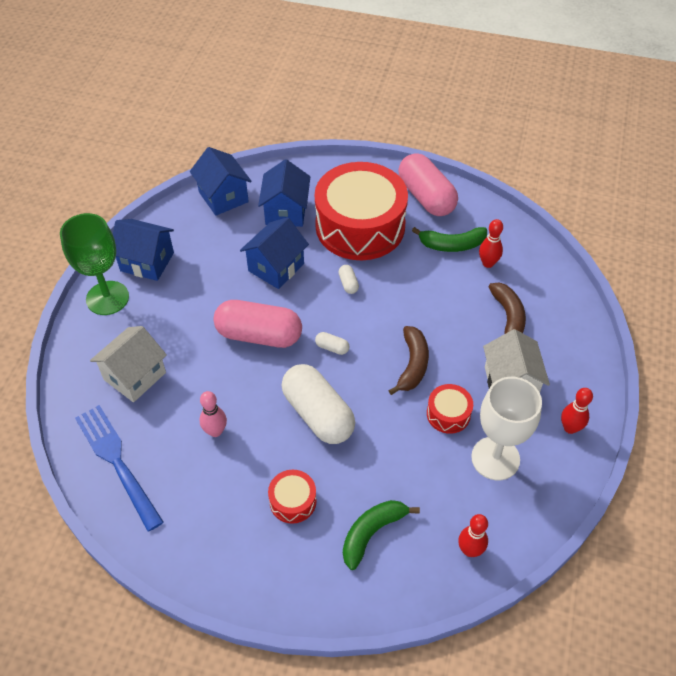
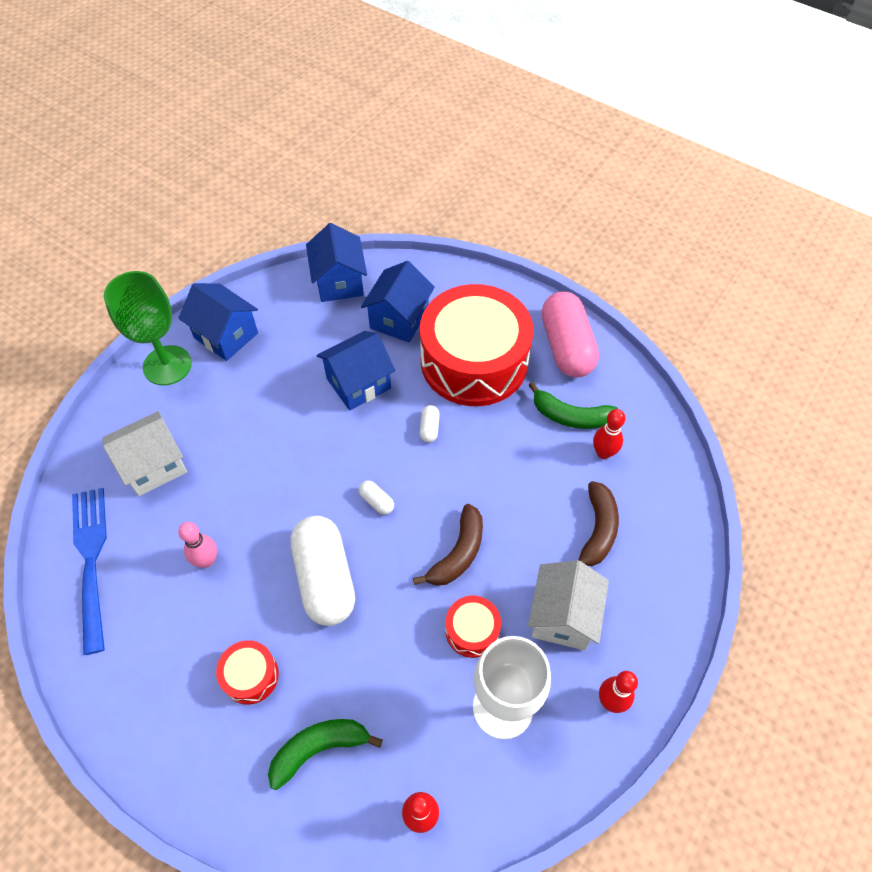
camera: 20 degrees right, 5 degrees up
pink capsule [213,300,302,348] -> none

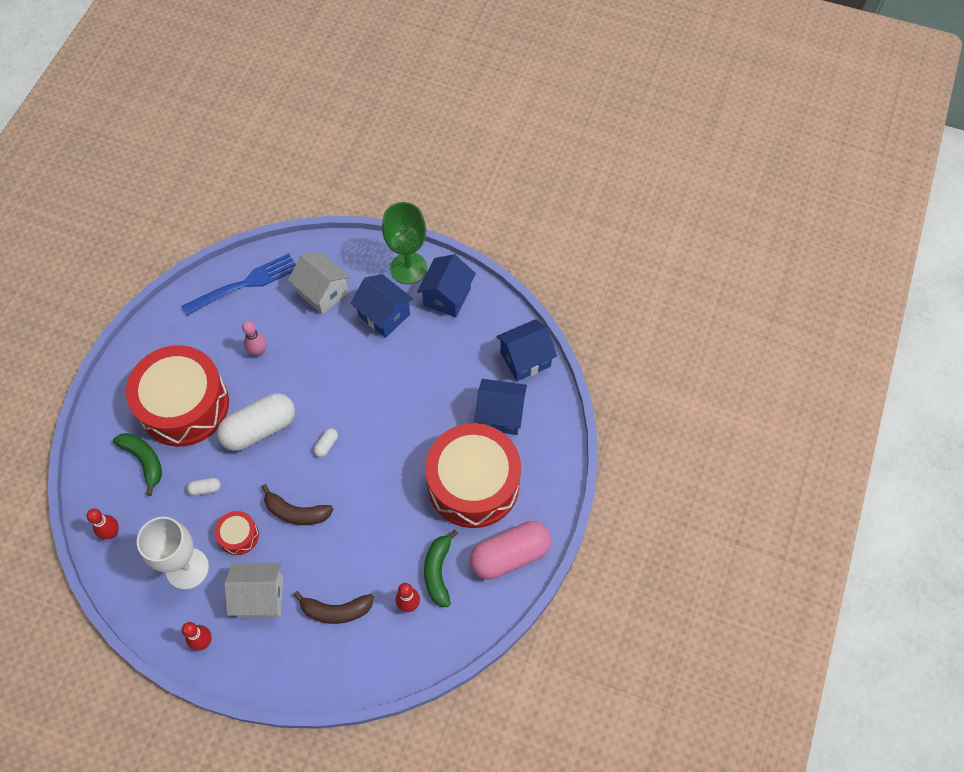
camera: 75 degrees right, 5 degrees up
red drum [216,640,279,705] -> red drum [126,345,229,447], size x2.39
blue house [317,331,395,411] -> blue house moved to [350,274,413,338]
white capsule [420,405,440,443] -> white capsule moved to [187,478,221,496]

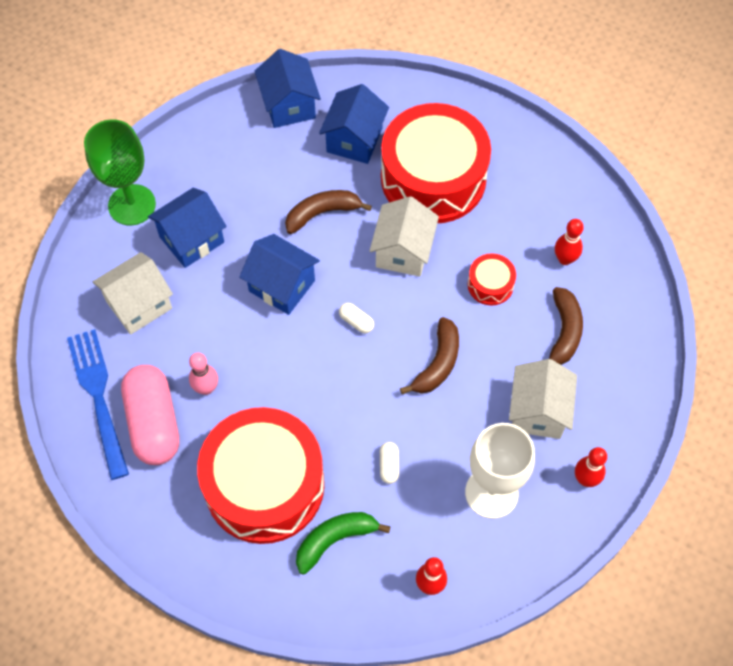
camera: 80 degrees left, 0 degrees up
red drum [215,511,259,555] -> red drum moved to [468,253,516,305]
white capsule [217,393,295,451] -> none
blue house [417,254,476,318] -> blue house moved to [239,234,320,315]
green banana [424,530,458,607] -> none
pink capsule [470,521,551,580] -> pink capsule moved to [121,365,179,465]
none -> brown banana [285,190,372,234]
none -> white house [370,196,439,277]

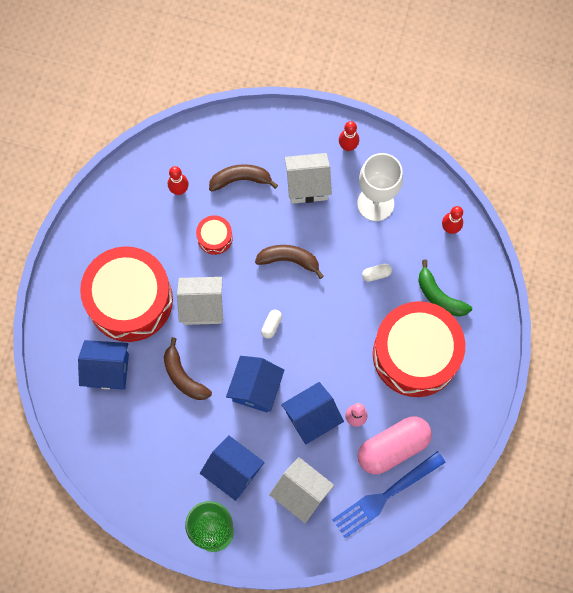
camera: 105 degrees left, 10 degrees up
blue house [255,49,321,128] -> blue house moved to [281,382,344,445]

